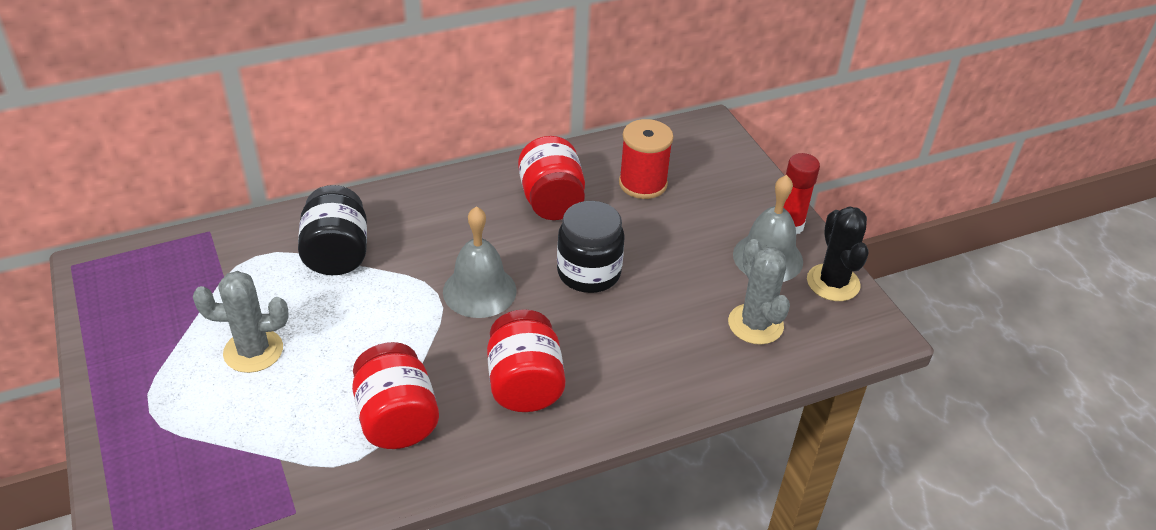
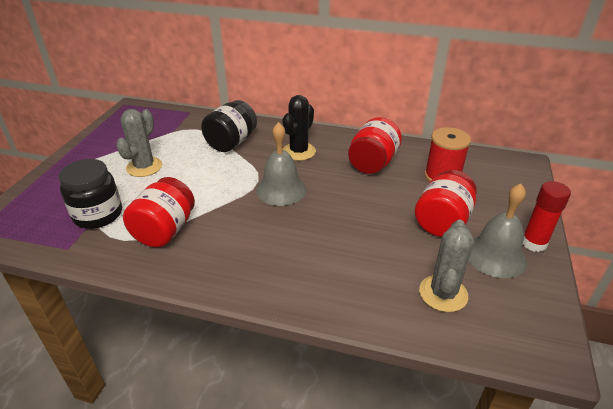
camera: 40 degrees right, 5 degrees down
grey cactus [193,271,289,373] -> grey cactus turned 75 degrees clockwise [116,109,162,177]
red jar [487,309,566,412] -> red jar moved to [415,170,477,237]
black jar [557,201,625,293] -> black jar moved to [58,159,122,229]
black cactus [807,206,869,301] -> black cactus moved to [282,95,316,161]

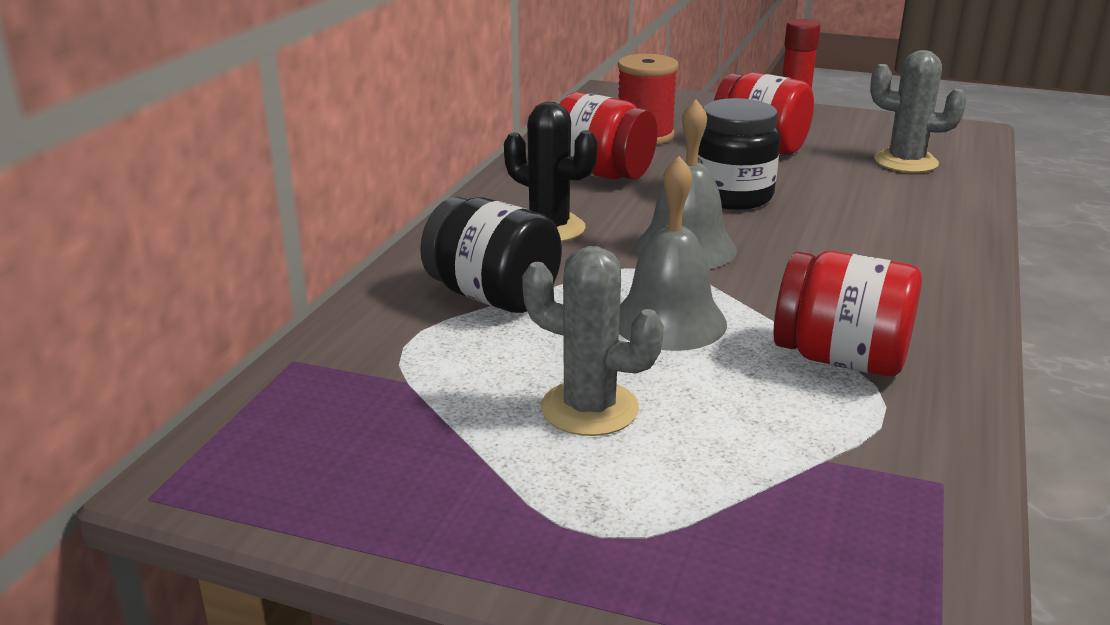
camera: 85 degrees left, 10 degrees down
black jar [58,159,122,229] -> black jar moved to [698,98,780,210]
grey bell [469,184,527,278] -> grey bell moved to [619,156,727,351]

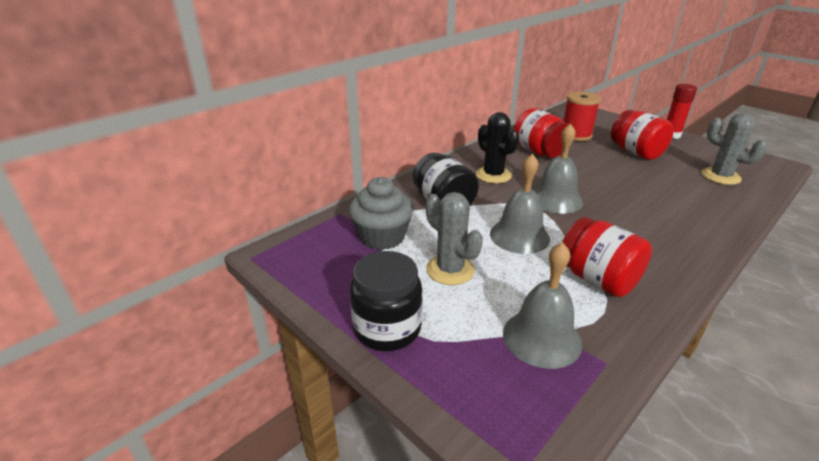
camera: 25 degrees right, 5 degrees up
black jar [698,98,780,210] -> black jar moved to [350,251,422,351]
none -> grey cupcake [349,177,413,250]
none -> grey bell [503,242,582,369]

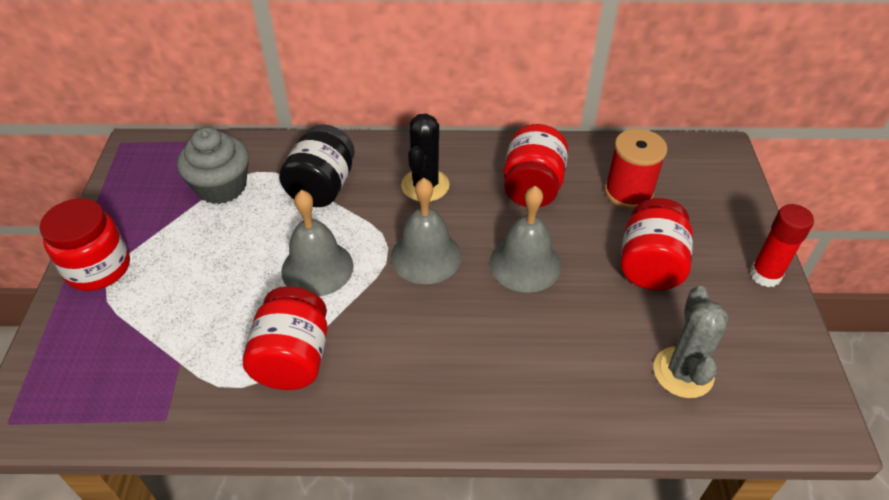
camera: 45 degrees right, 15 degrees up
black jar [350,251,422,351] -> red jar [39,198,130,291]
grey cactus [426,192,483,285] -> none
grey bell [503,242,582,369] -> grey bell moved to [489,186,561,293]

